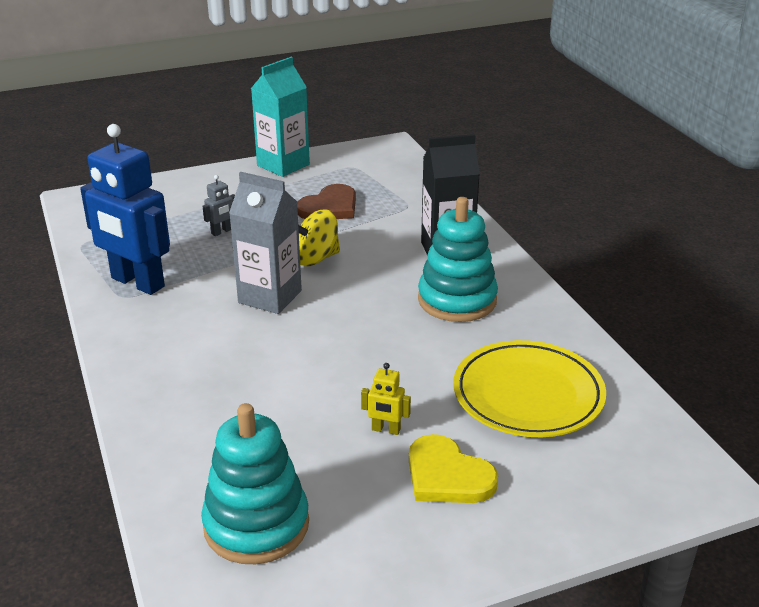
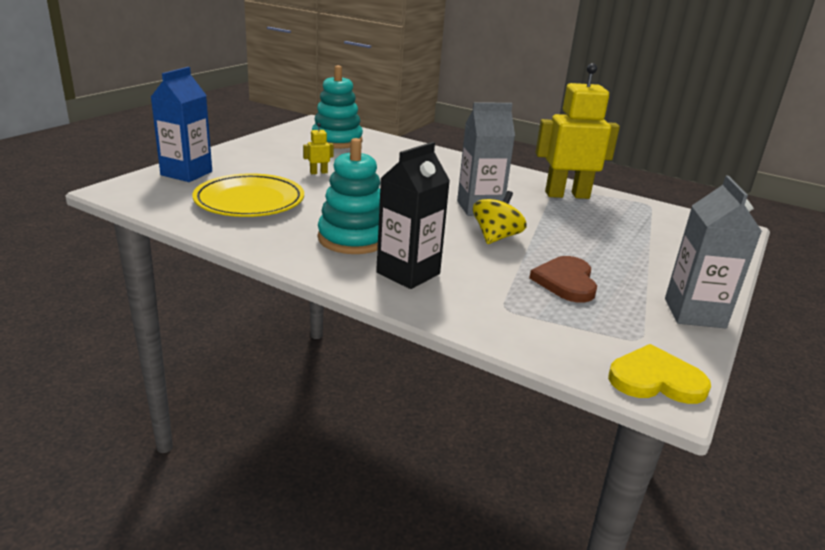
camera: 140 degrees right, 5 degrees down
blue robot [80,124,170,295] -> yellow robot [535,63,620,199]
grey robot [203,175,235,236] -> none
turquoise carton [251,57,310,177] -> grey carton [665,175,762,328]
yellow heart [409,434,498,503] -> yellow heart moved to [608,344,711,404]
none -> blue carton [151,67,212,182]

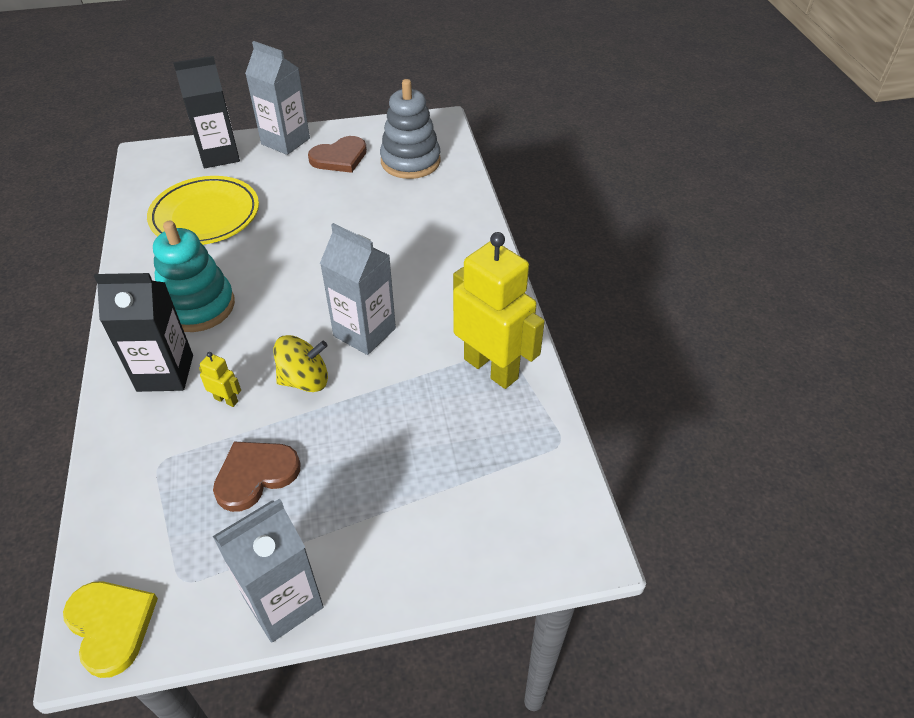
camera: 50 degrees right, 20 degrees up
blue carton [151,67,212,182] -> black carton [173,56,240,168]
yellow robot [303,123,334,174] -> yellow robot moved to [199,352,241,407]
turquoise stacking toy [312,65,363,149] -> grey stacking toy [380,79,441,179]
none -> grey carton [245,41,310,155]
none -> brown heart [308,136,367,173]

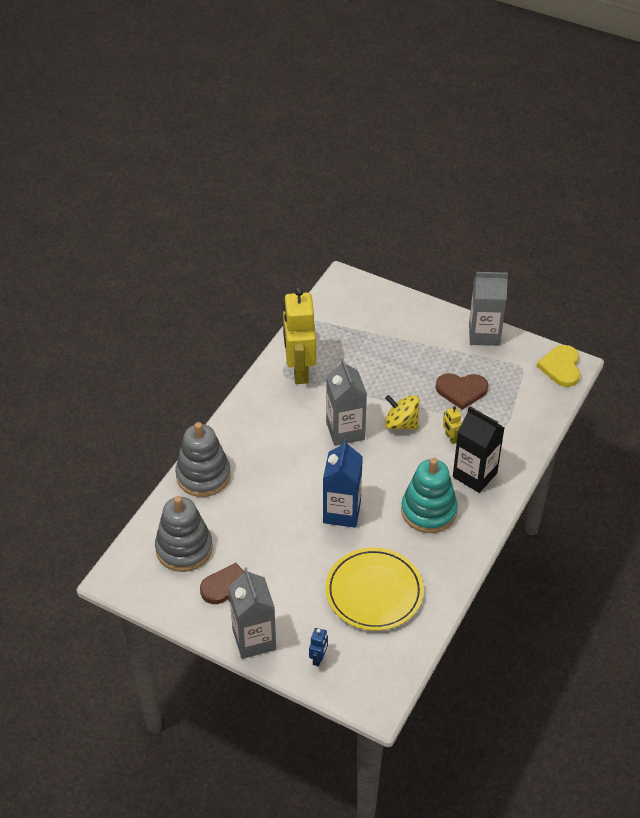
camera: 140 degrees left, 0 degrees up
black carton [173,56,240,168] -> blue robot [309,628,328,667]
none -> grey stacking toy [175,422,231,497]
none -> blue carton [323,439,363,528]

